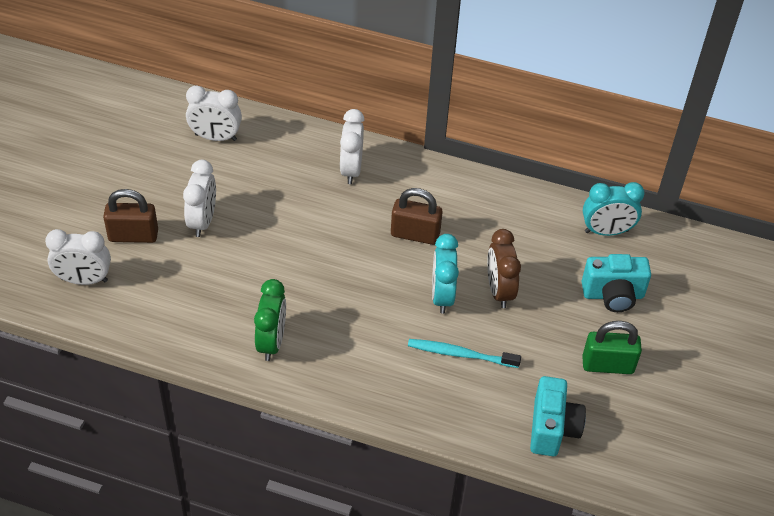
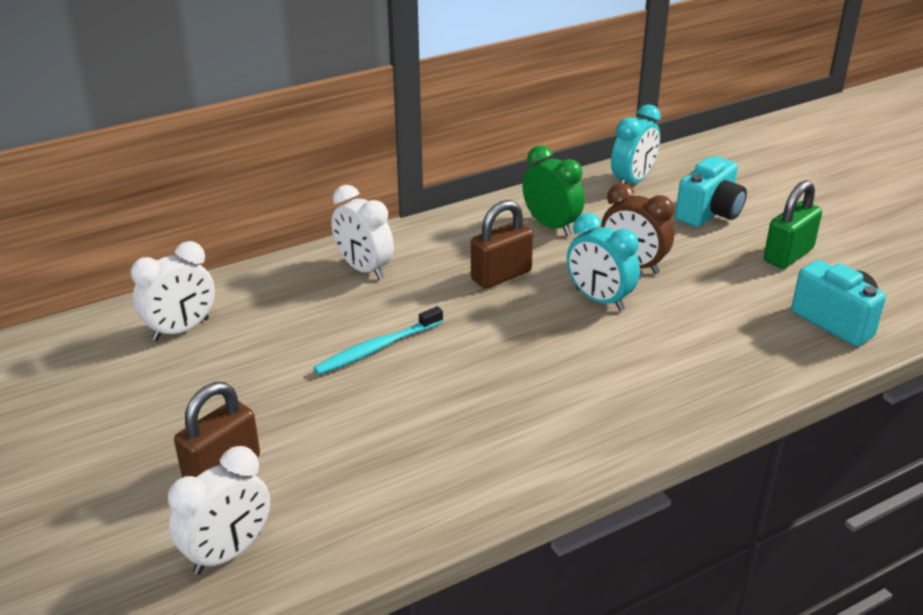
camera: 45 degrees left, 15 degrees down
white clock [183,160,216,237] -> none
green clock [254,279,286,361] -> green clock moved to [522,145,584,236]
turquoise toothbrush [408,339,521,368] -> turquoise toothbrush moved to [314,306,443,375]

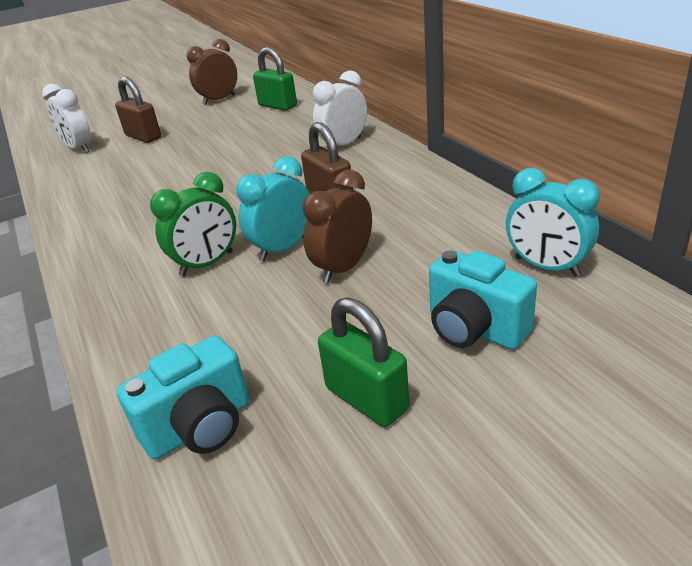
camera: 95 degrees right, 0 degrees up
white clock [131,241,215,341] -> green padlock [253,47,297,111]
turquoise toothbrush [314,306,443,375] -> none
green clock [522,145,584,236] -> green clock moved to [150,172,236,276]
none -> brown clock [187,39,237,105]

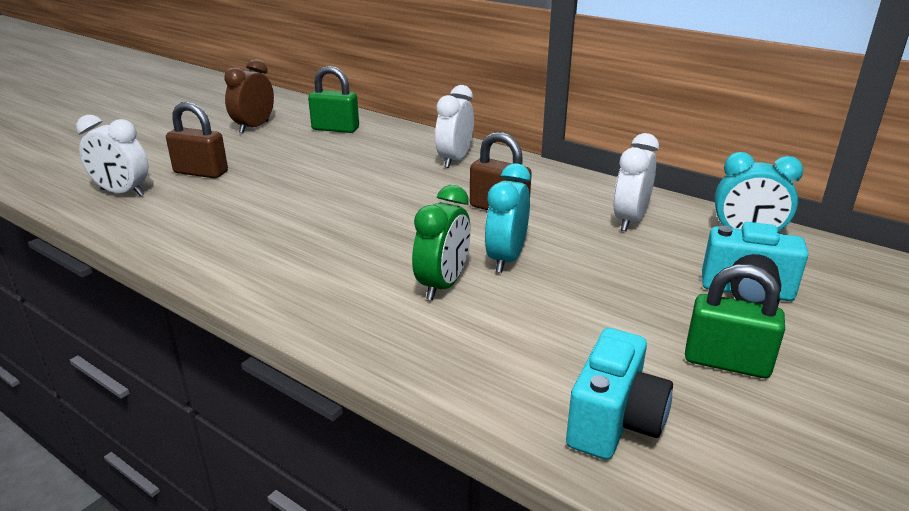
camera: 30 degrees left, 5 degrees down
brown clock [303,170,372,283] -> none
none -> white clock [614,133,659,231]

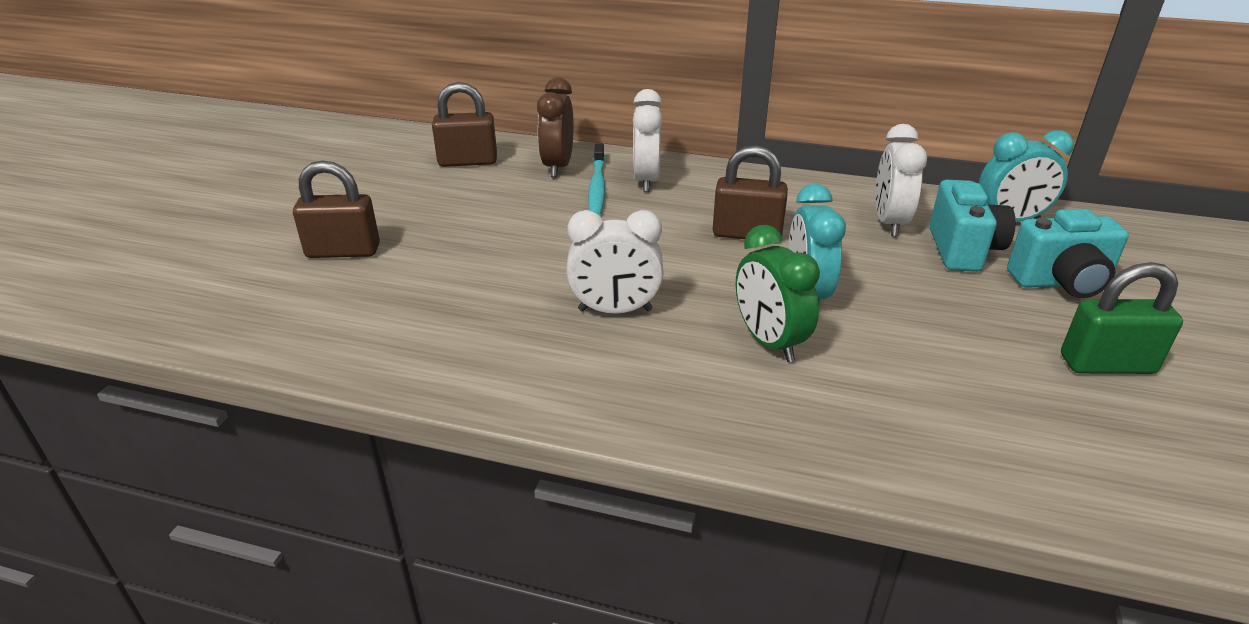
camera: 20 degrees left, 5 degrees up
white clock [76,115,148,196] -> white clock moved to [566,210,664,314]
brown clock [224,59,274,134] -> brown clock moved to [537,77,574,177]
green padlock [308,66,359,133] -> brown padlock [432,82,497,167]
green clock [412,185,471,300] -> green clock turned 150 degrees clockwise [736,225,820,362]
turquoise camera [566,328,673,460] -> turquoise camera moved to [929,180,1016,272]
none -> turquoise toothbrush [588,144,605,216]

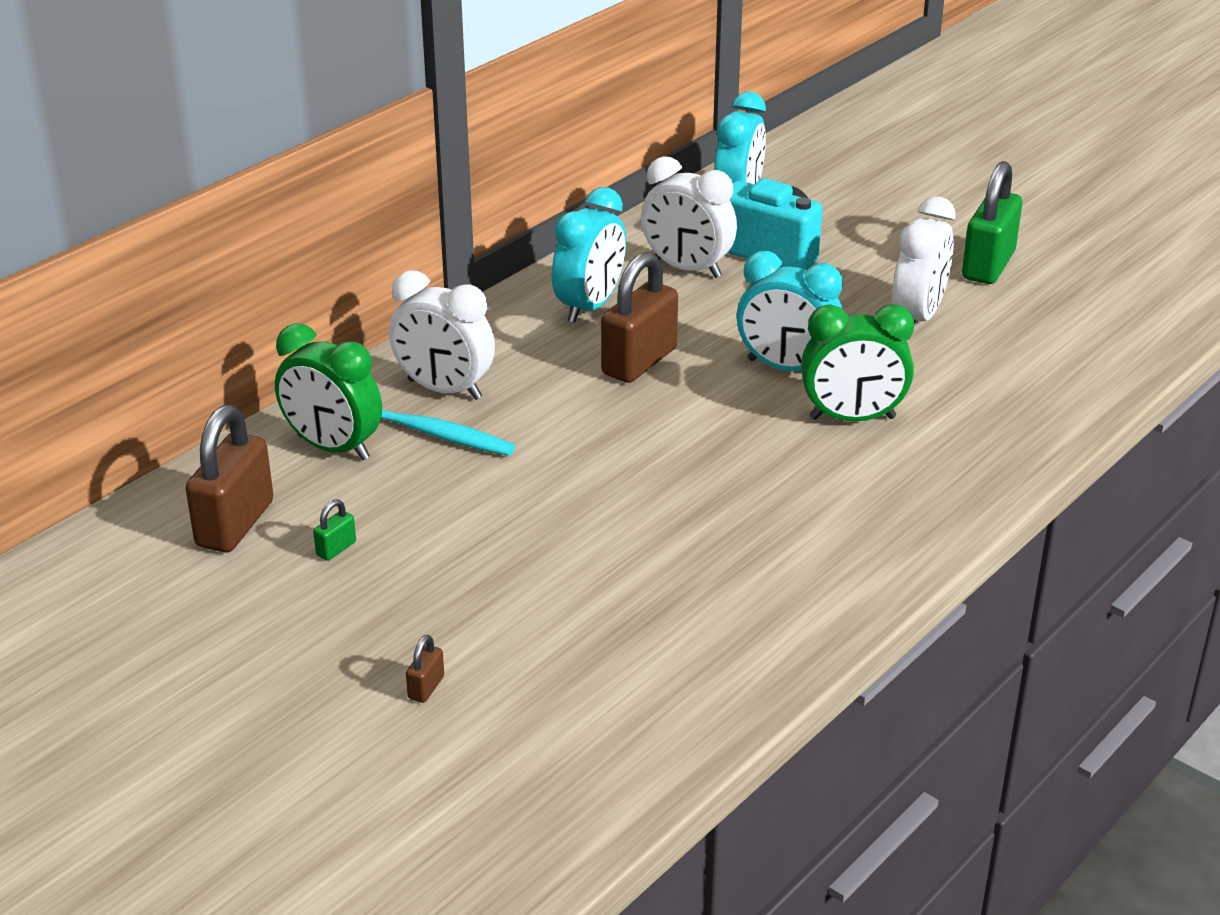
camera: 65 degrees left, 0 degrees up
brown padlock [293,160,380,258] -> brown padlock [406,635,444,703], size x0.42
brown clock [537,77,574,177] -> green clock [275,323,382,460]
white clock [566,210,664,314] -> white clock moved to [892,197,956,324]
turquoise camera [1007,209,1129,298] -> none
none -> green padlock [313,499,356,561]
none -> turquoise clock [552,187,626,323]

